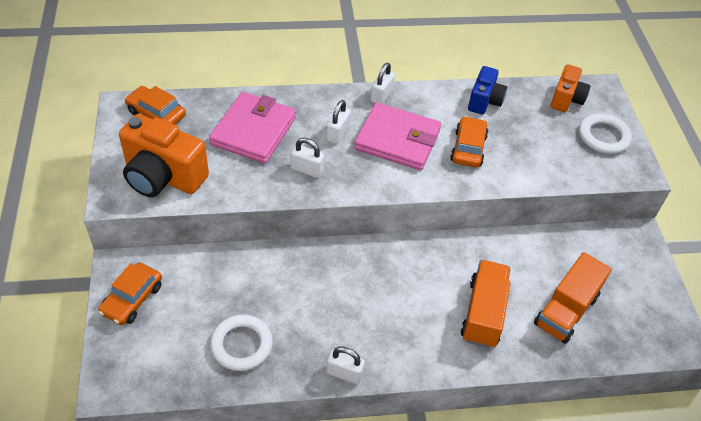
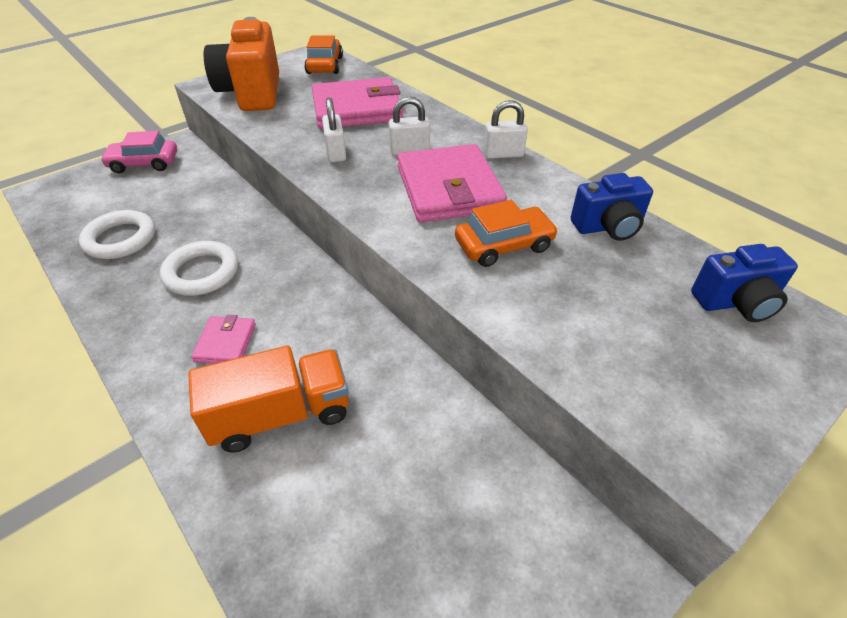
camera: 60 degrees right, 5 degrees down
orange car [98,262,162,325] -> pink car [100,131,177,174]
white padlock [327,347,365,384] -> none
orange truck [534,252,612,344] -> none
orange camera [551,64,591,112] -> blue camera [691,244,798,322]
white ring [579,113,632,154] -> white ring moved to [160,241,238,296]
none -> pink wallet [191,315,256,364]

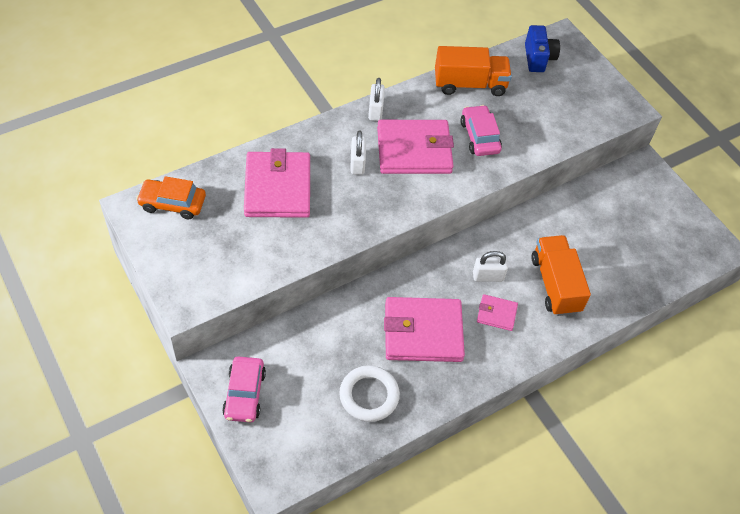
camera: 85 degrees left, 10 degrees up
white ring [160,241,238,296] -> pink wallet [384,297,465,362]
orange camera [204,17,279,111] -> none
white padlock [322,98,346,162] -> white padlock moved to [473,251,508,282]
orange car [455,200,558,267] -> pink car [461,105,502,156]
blue camera [571,173,653,241] -> orange truck [435,46,512,96]

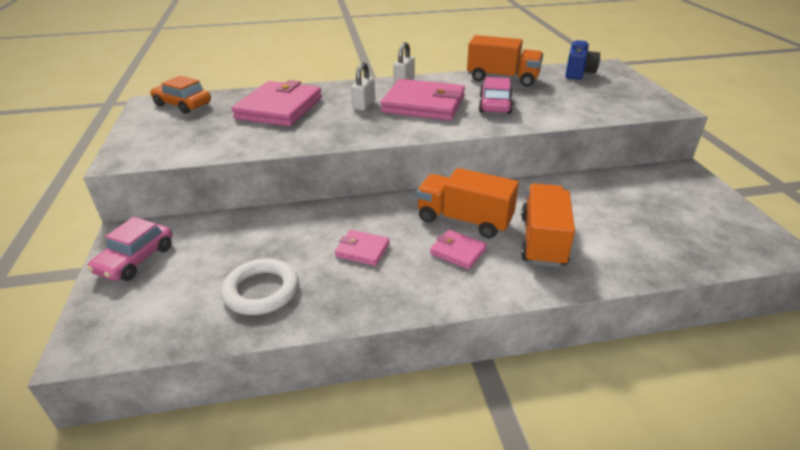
camera: 25 degrees right, 20 degrees down
pink wallet [384,297,465,362] -> pink wallet [335,230,390,266], size x0.48
white padlock [473,251,508,282] -> orange truck [416,168,519,238]

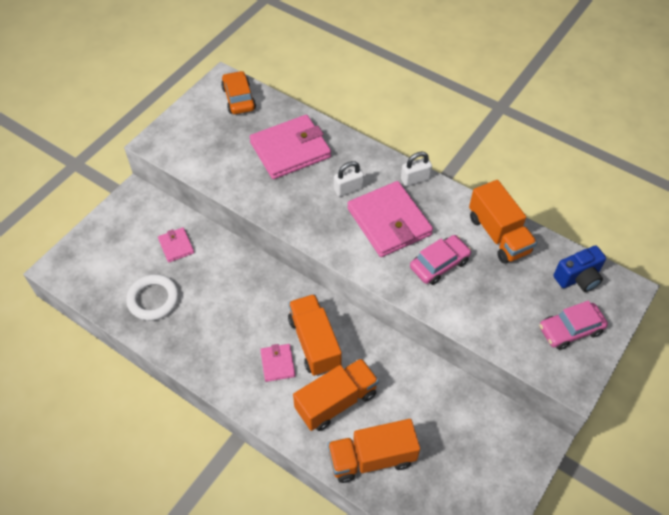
camera: 45 degrees right, 20 degrees up
pink car [87,217,172,281] -> pink car moved to [539,301,608,350]
pink wallet [335,230,390,266] -> pink wallet moved to [158,227,194,263]
none -> orange truck [328,419,420,483]

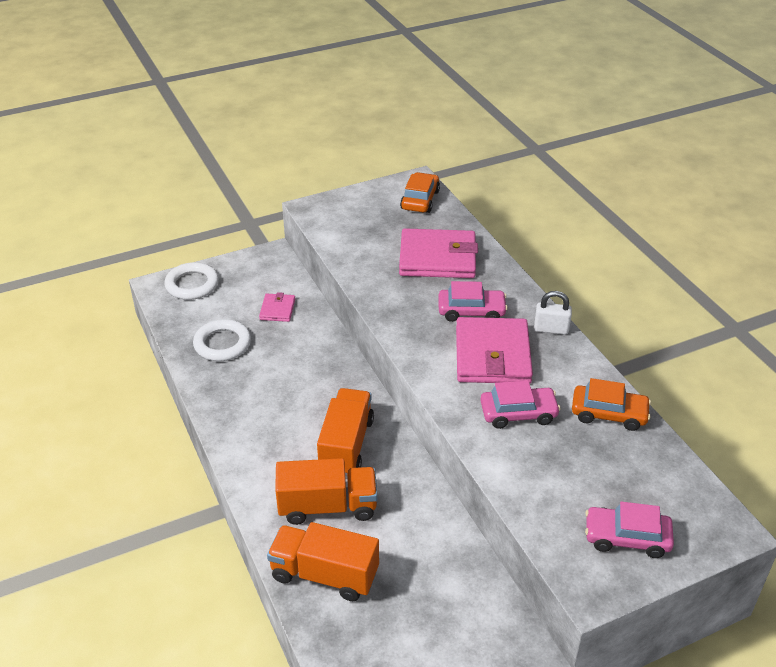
camera: 30 degrees right, 15 degrees down
pink wallet [260,344,295,382] -> none
white padlock [334,161,364,197] -> pink car [438,281,508,322]
orange truck [469,180,537,264] -> orange car [572,378,651,431]
blue camera [553,245,606,292] -> none
none -> white ring [164,262,219,300]

